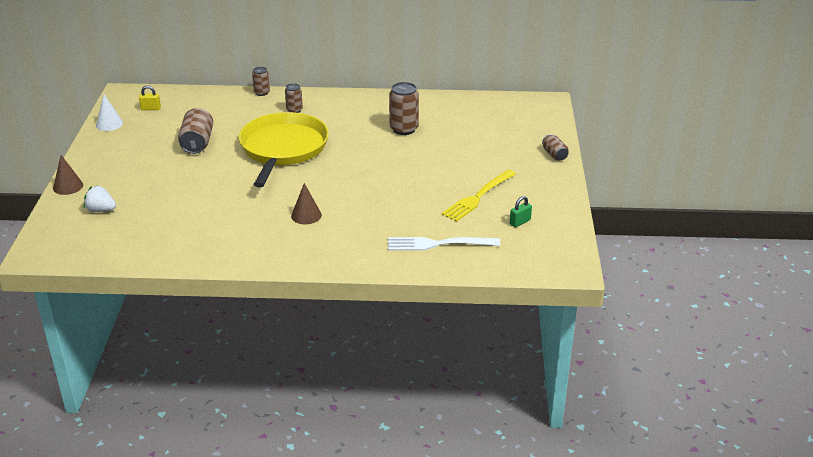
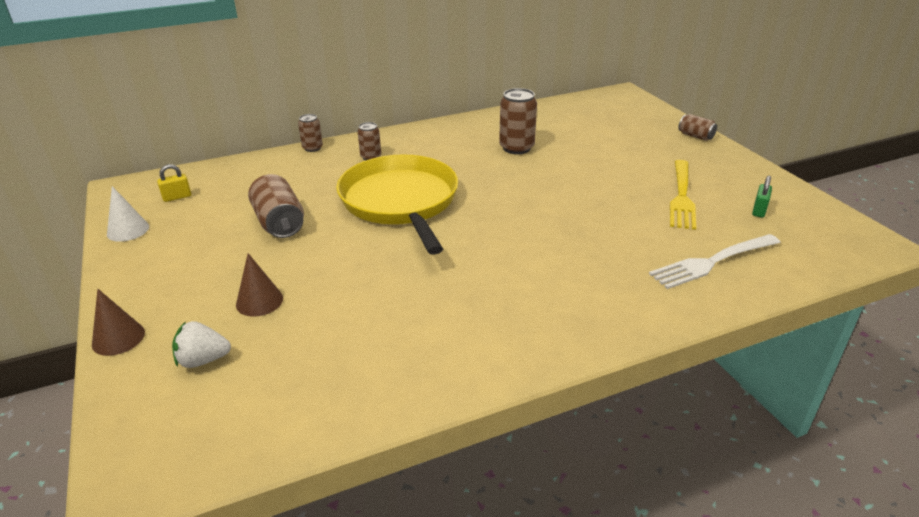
camera: 25 degrees left, 0 degrees up
brown cone [291,183,322,224] -> brown cone moved to [236,253,283,317]

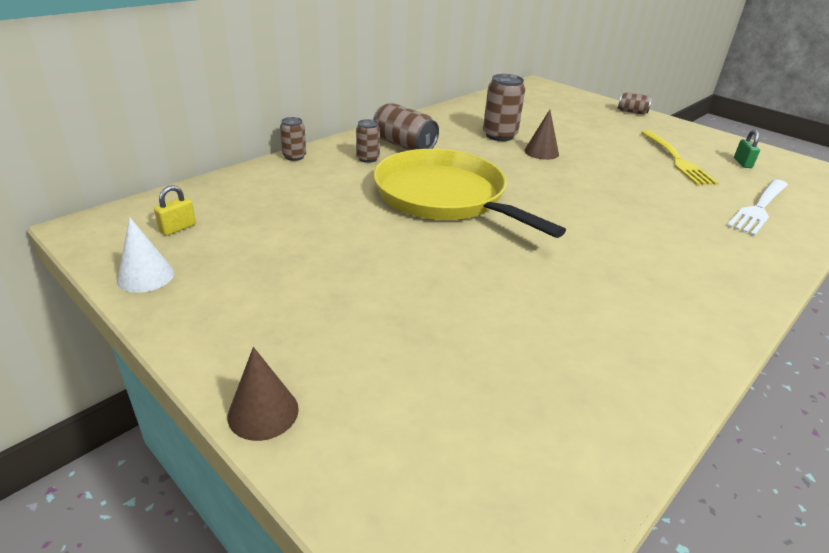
camera: 25 degrees left, 0 degrees up
white strawberry [172,321,231,368] -> none
brown cone [236,253,283,317] -> brown cone moved to [524,110,559,160]
brown can [248,174,304,238] -> brown can moved to [373,103,439,150]

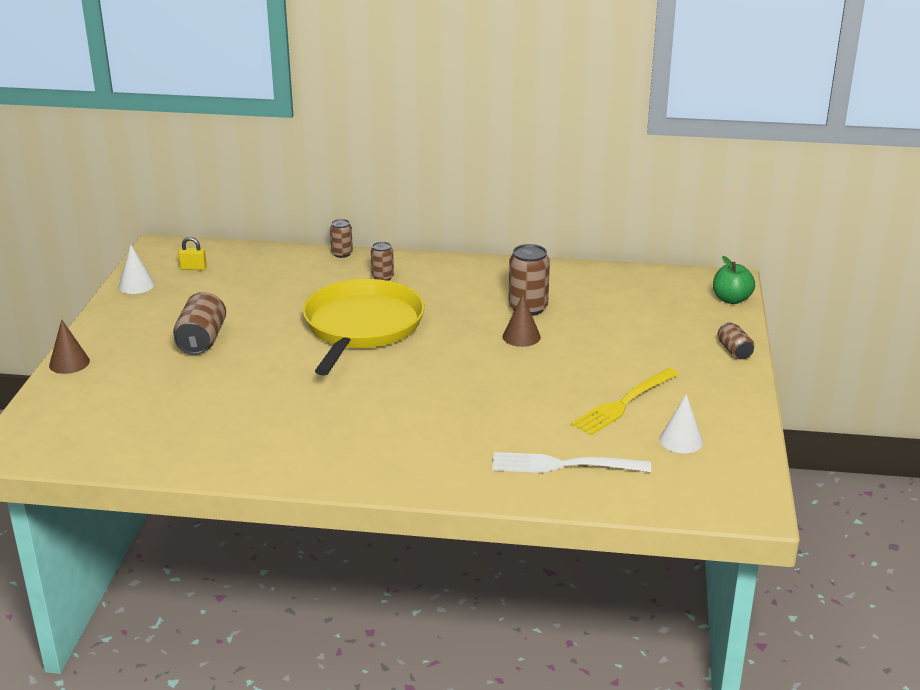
camera: 55 degrees right, 5 degrees down
brown can [373,103,439,150] -> brown can moved to [173,292,226,355]
green padlock [734,130,760,168] -> white cone [659,394,703,453]
none -> green apple [713,256,755,304]

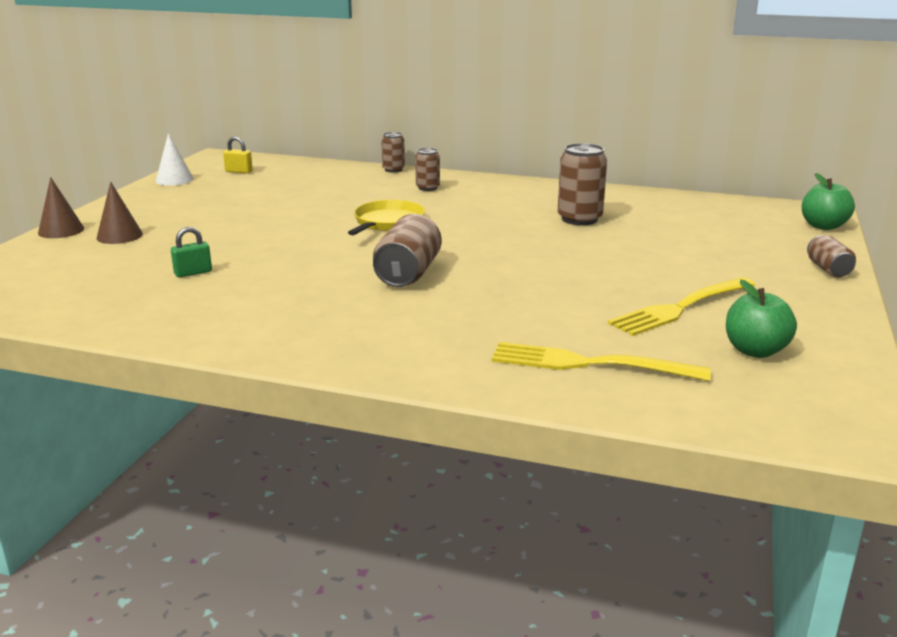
camera: 10 degrees right, 5 degrees down
brown can [173,292,226,355] -> brown can moved to [373,214,442,287]
yellow pan [303,279,425,375] -> yellow pan [348,200,425,235], size x0.52
white fork [492,452,651,473] -> yellow fork [492,342,711,381]
brown cone [503,294,541,347] -> brown cone moved to [97,182,143,244]
white cone [659,394,703,453] -> green apple [726,280,797,358]
none -> green padlock [171,227,212,278]

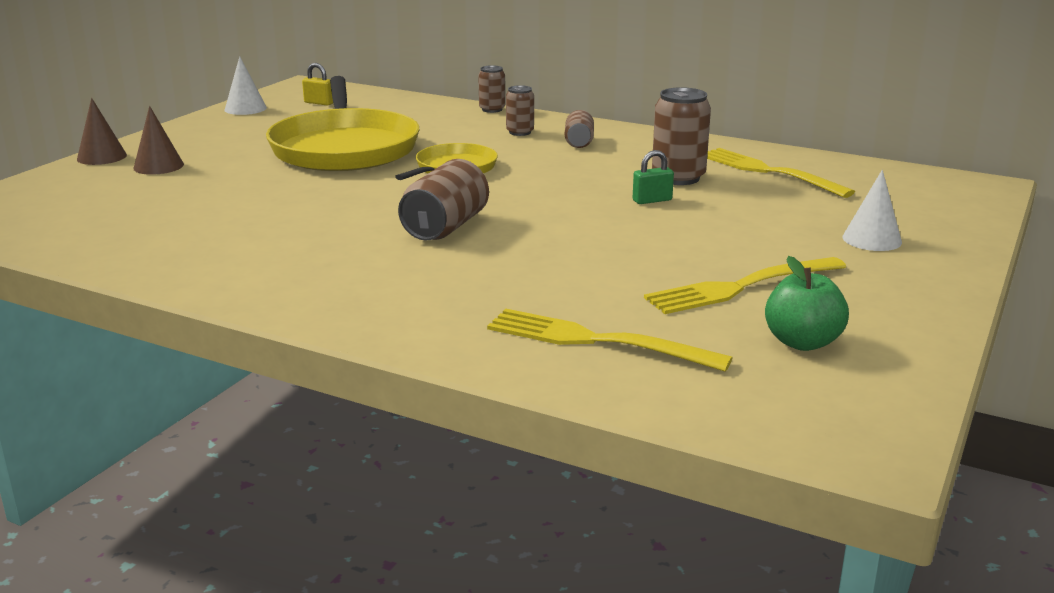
camera: 10 degrees right, 0 degrees up
green padlock [171,227,212,278] -> green padlock moved to [633,150,674,204]
green apple [802,173,855,230] -> none
brown can [807,235,856,278] -> brown can moved to [565,110,594,148]
none -> yellow pan [266,76,419,171]
none -> yellow fork [707,148,855,198]
none -> white cone [843,170,902,251]

